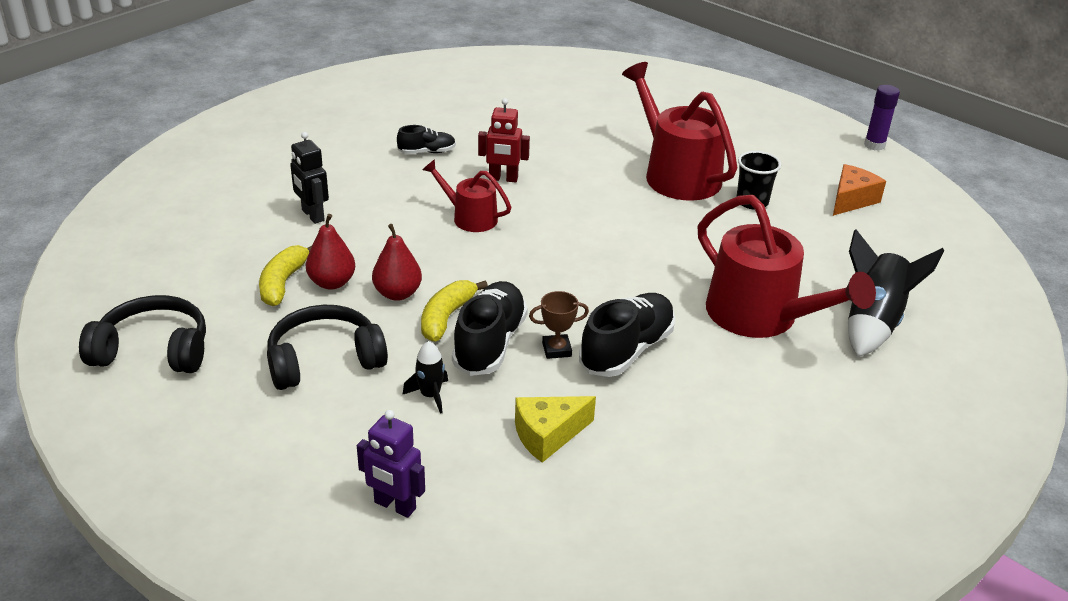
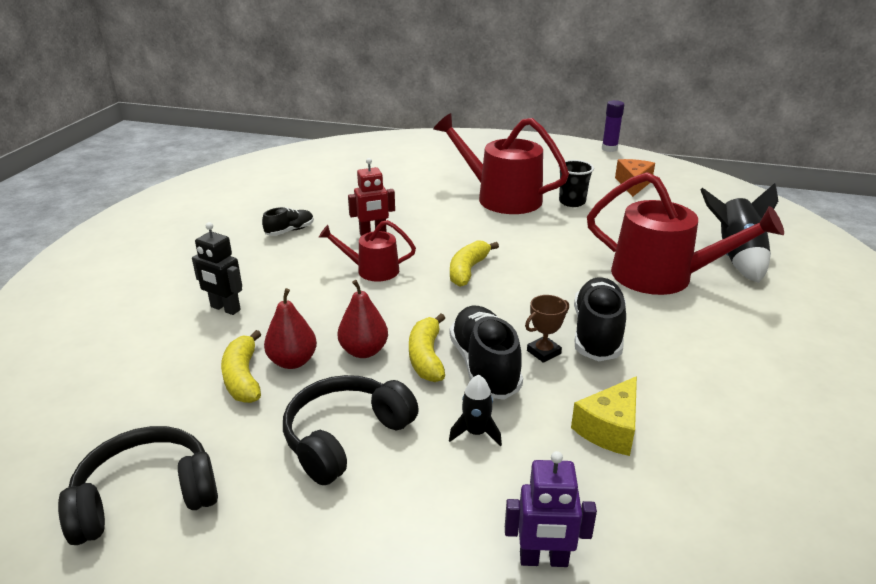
camera: 25 degrees left, 5 degrees down
none -> yellow banana [450,240,499,287]

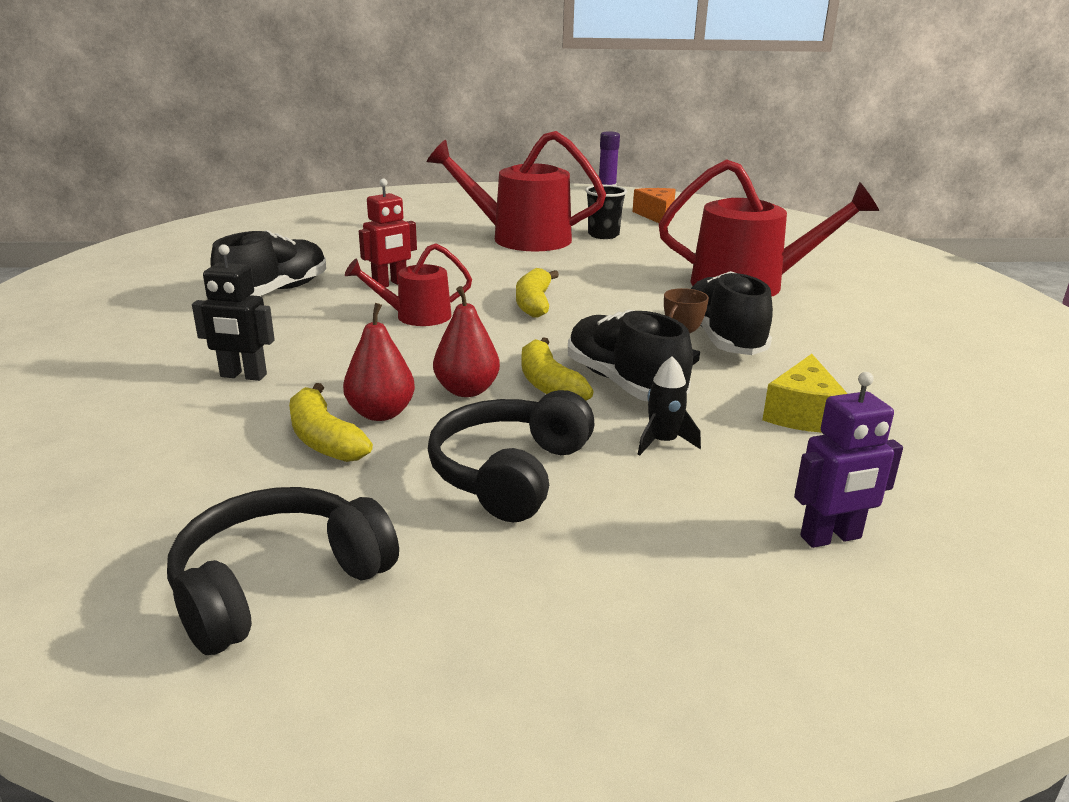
camera: 20 degrees left, 5 degrees down
black shoe [262,207,314,236] -> black shoe [211,230,326,296], size x1.81
black rocket [701,183,778,283] -> none

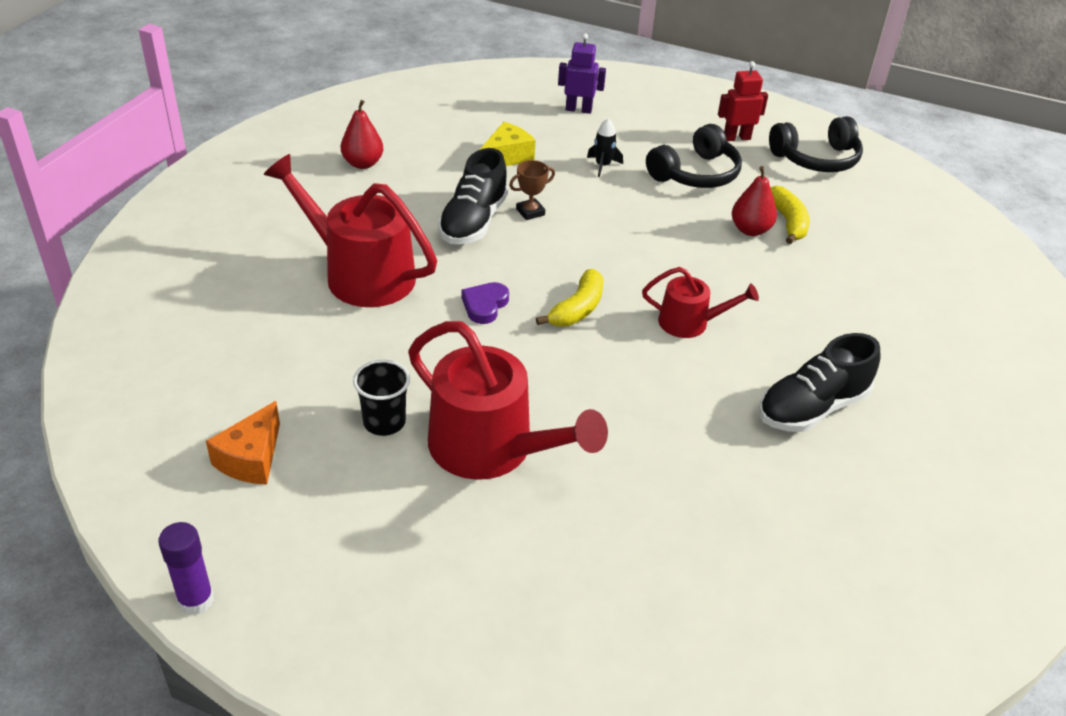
camera: 155 degrees left, 15 degrees up
black robot [192,244,275,381] -> none
red robot [359,179,417,287] -> red robot moved to [718,61,768,141]
red pear [433,286,500,397] -> red pear moved to [341,100,383,169]
yellow banana [521,338,593,401] -> none
black shoe [568,309,693,401] -> none
none -> purple heart [462,282,509,324]

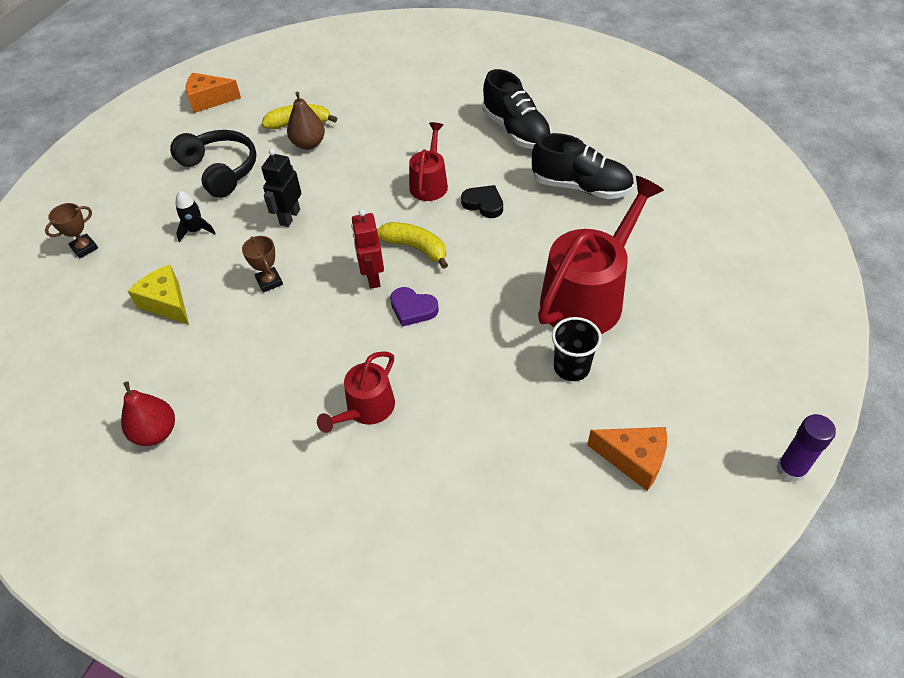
camera: 85 degrees left, 10 degrees up
red watering can [264,154,437,307] -> red watering can [317,351,395,433], size x0.54
black shoe [438,148,508,244] -> black shoe moved to [532,133,634,199]
purple robot [558,33,606,114] -> brown trophy [45,203,98,258]
red robot [718,61,768,141] -> red robot moved to [351,209,384,289]
red pear [732,166,777,236] -> brown pear [287,92,325,150]
black headphones [769,116,863,172] -> orange cheese [186,73,241,113]
none -> black robot [261,149,301,227]
none -> black heart [461,185,503,218]

